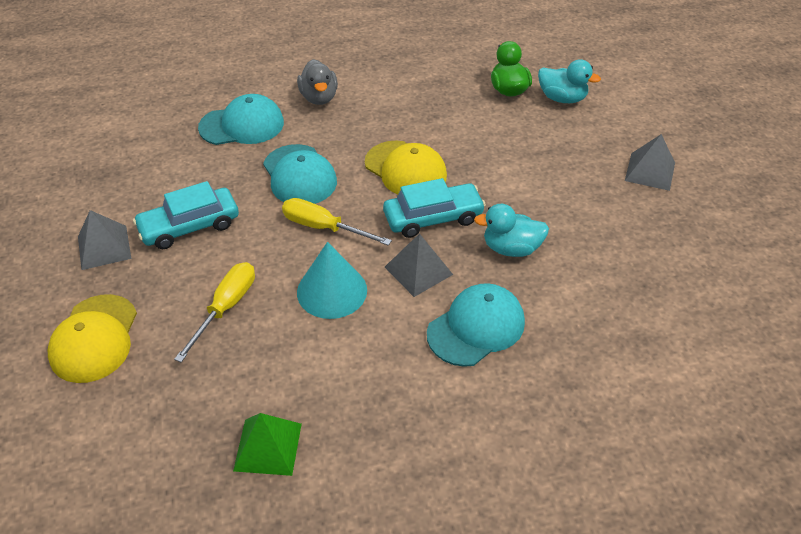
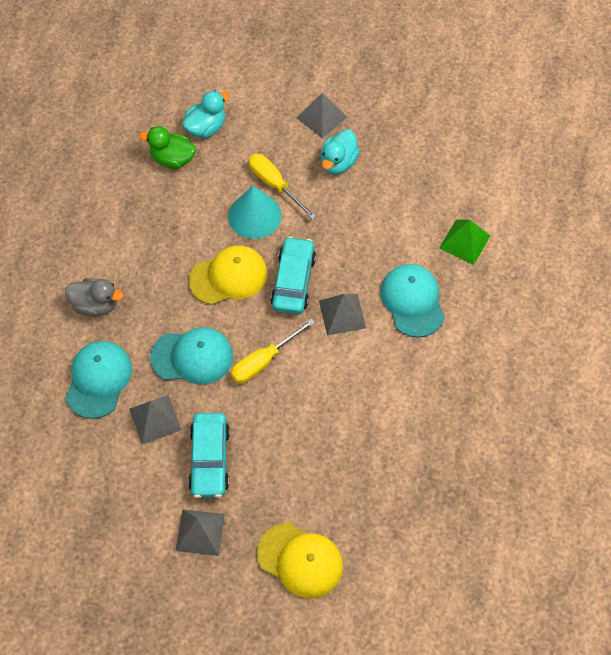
camera: 65 degrees left, 15 degrees up
yellow screwdriver [174,262,255,362] -> yellow screwdriver moved to [249,154,316,220]
green pyramid [233,413,302,476] -> green pyramid moved to [439,220,490,265]
turquoise cone [297,242,367,319] -> turquoise cone moved to [228,186,282,239]
turquoise duck [474,204,549,257] -> turquoise duck moved to [321,130,360,174]
none -> grey pyramid [129,395,182,445]

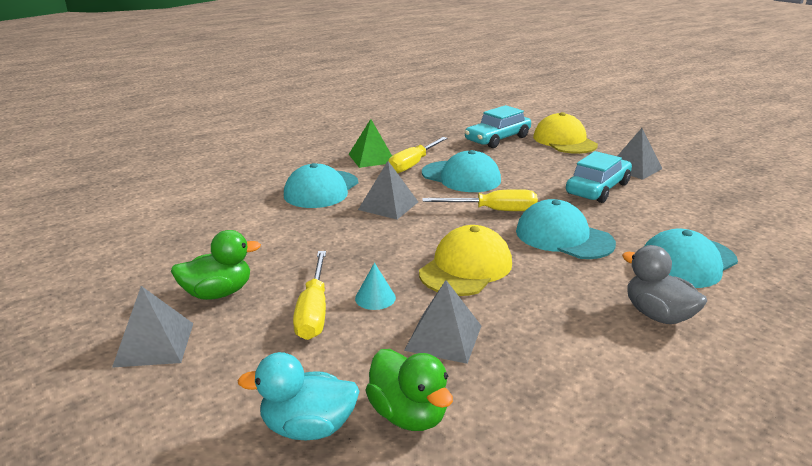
camera: 140 degrees left, 35 degrees down
grey pyramid [129,395,182,445] -> grey pyramid moved to [404,280,481,364]
yellow cap [189,245,267,305] -> yellow cap turned 105 degrees clockwise [419,225,512,296]
turquoise cone [228,186,282,239] -> turquoise cone [355,263,396,310], size x0.51
turquoise car [271,236,316,314] -> turquoise car moved to [465,105,531,148]
turquoise duck [321,130,360,174] -> green duck [171,230,261,300]
green pyramid [439,220,490,265] -> green pyramid moved to [349,119,392,168]
none -> yellow screwdriver [389,137,448,173]
none -> turquoise cap [422,150,501,192]

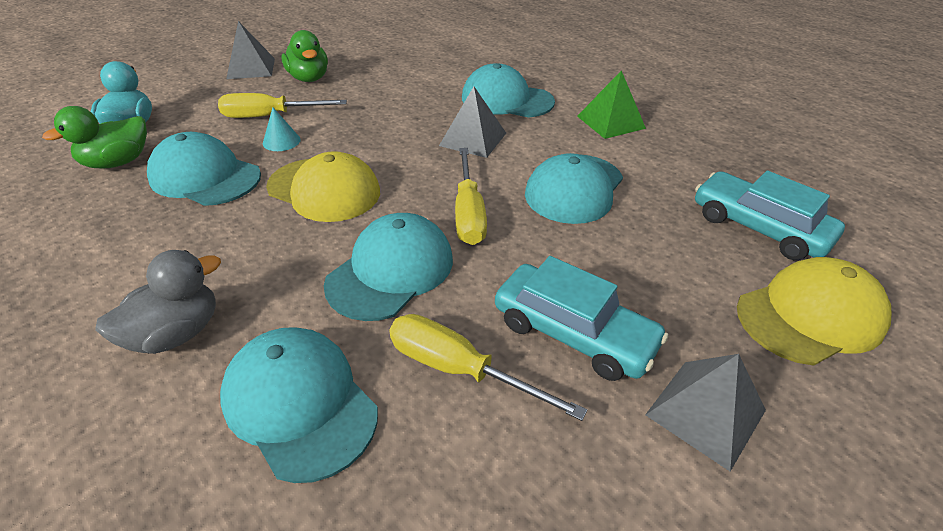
camera: 85 degrees right, 15 degrees up
yellow screwdriver [389,137,448,173] -> yellow screwdriver moved to [389,314,587,421]
grey pyramid [404,280,481,364] -> turquoise cap [147,132,261,206]

